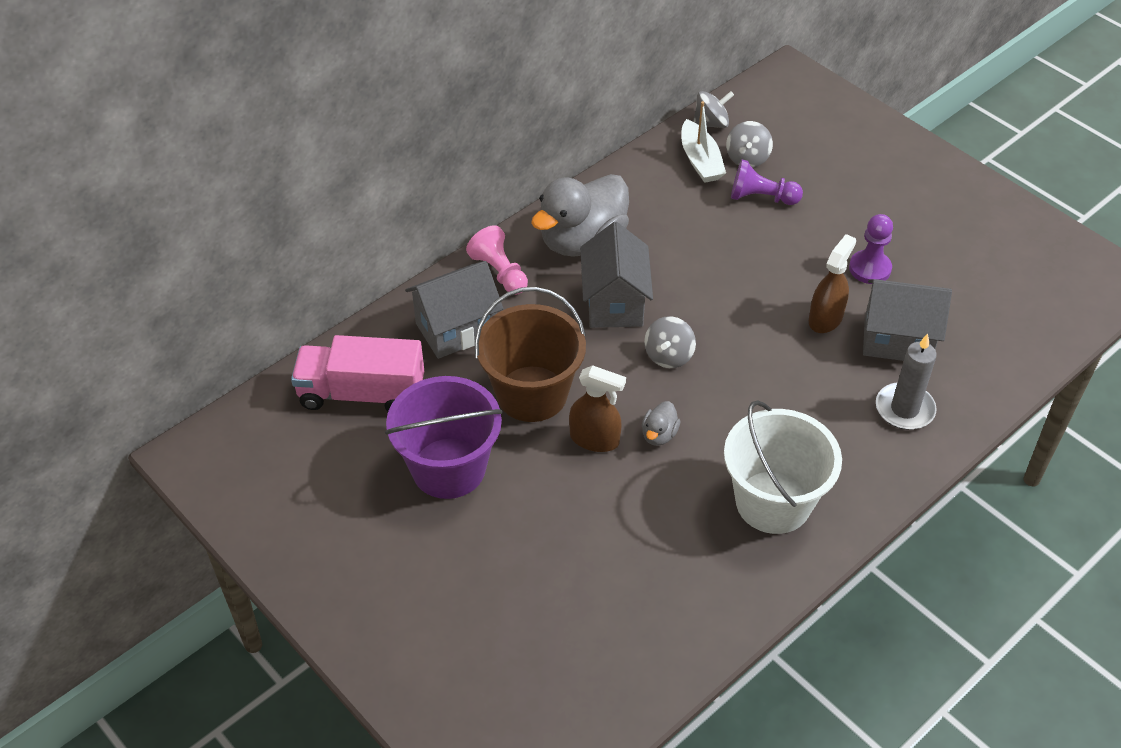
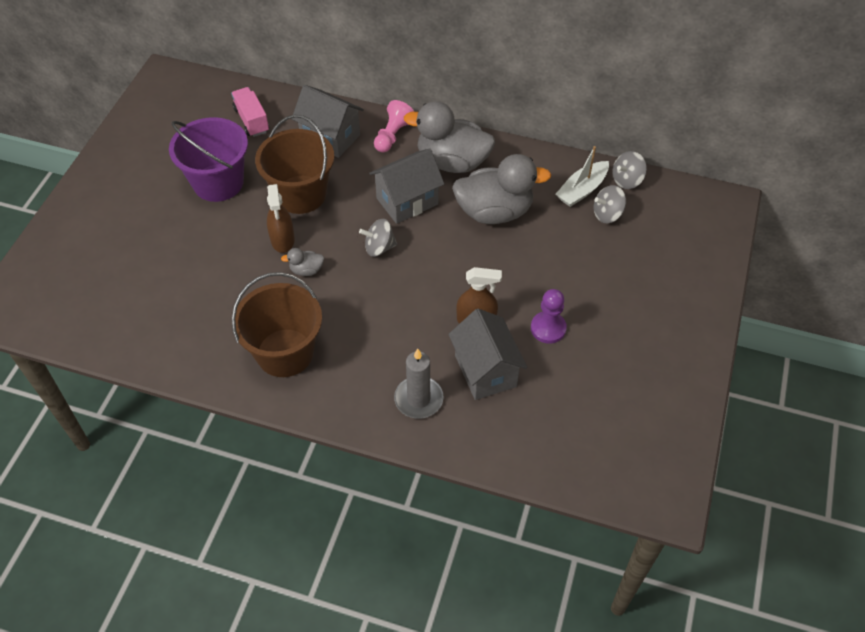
camera: 60 degrees right, 5 degrees up
pink truck [291,335,424,412] -> pink truck [231,87,269,137], size x0.65
grey spinning top [693,91,734,128] -> grey spinning top turned 105 degrees clockwise [612,151,647,189]
white bucket [724,400,842,534] -> brown bucket [232,272,322,377]
purple pawn [731,159,803,205] -> none
none -> grey duck [452,154,551,224]

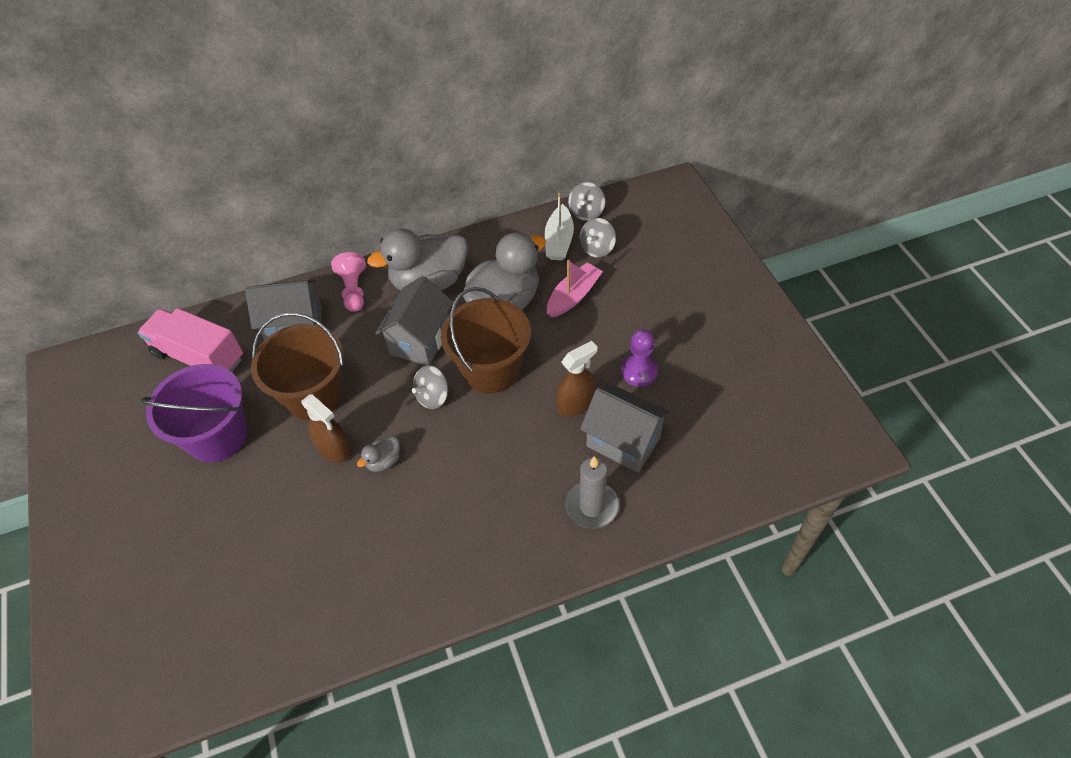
camera: 35 degrees left, 0 degrees up
pink truck [231,87,269,137] -> pink truck [137,308,243,372], size x1.53
brown bucket [232,272,322,377] -> brown bucket moved to [441,287,531,393]
none -> pink boat [547,260,603,318]

